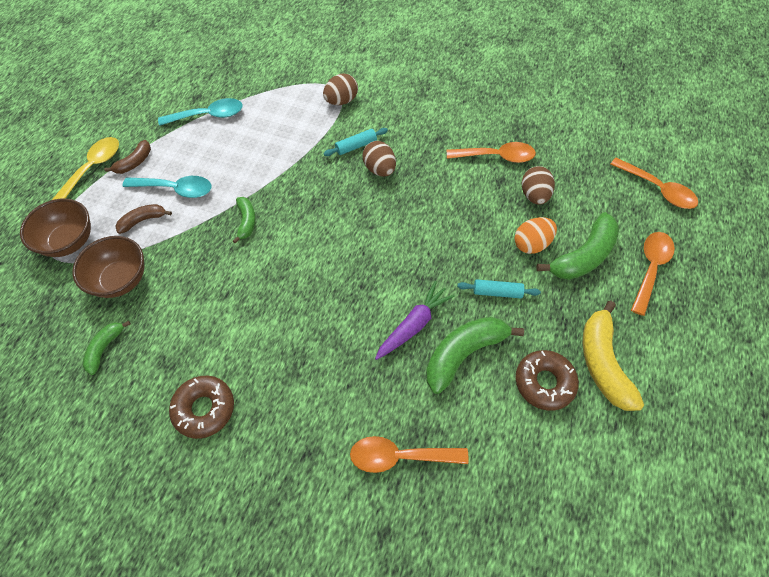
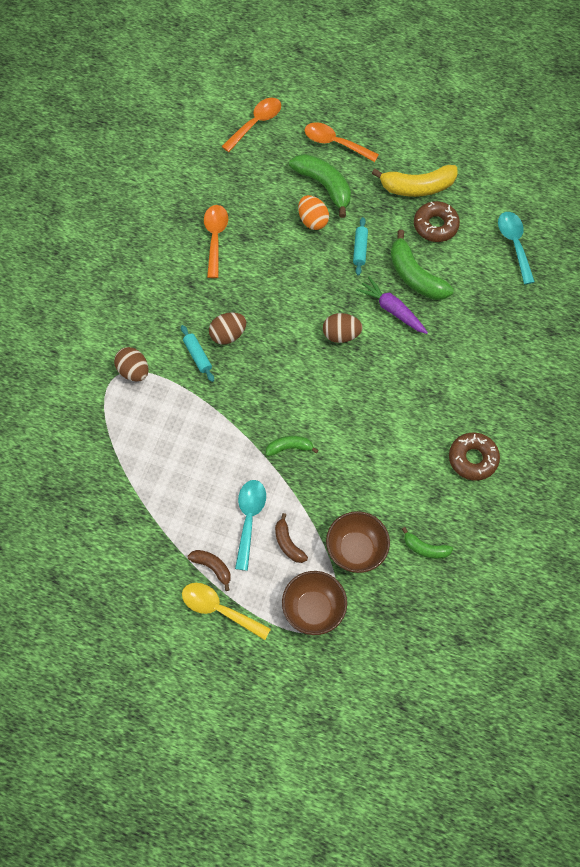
camera: 90 degrees left, 5 degrees up
turquoise spoon [158,98,243,126] -> turquoise spoon moved to [498,212,535,284]
orange spoon [350,436,469,473] -> none
brown egg [522,166,555,205] -> brown egg moved to [323,313,363,343]

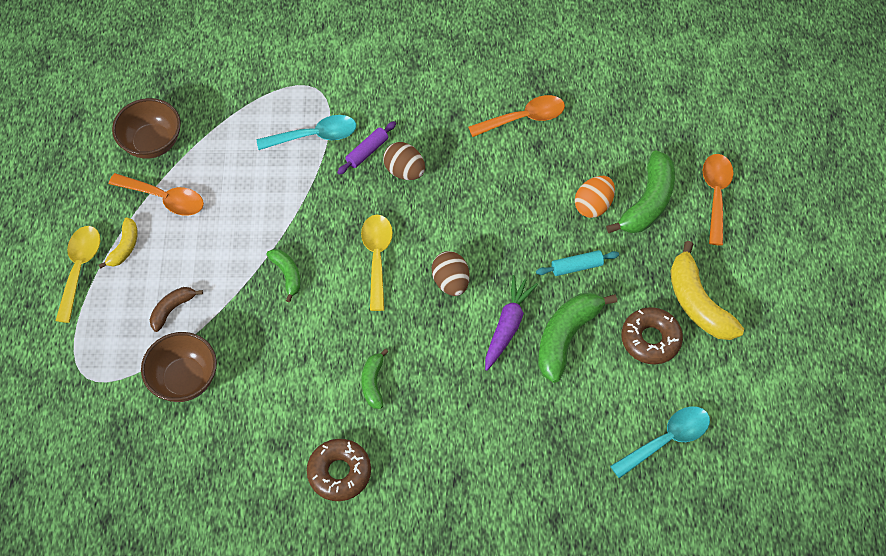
camera: 70 degrees right, 5 degrees down
brown egg [114,347,149,382] -> none
turquoise rolling pin [181,325,214,382] -> purple rolling pin [337,121,396,175]
brown banana [188,550,231,591] -> yellow banana [99,218,138,269]
orange spoon [221,98,281,152] -> orange spoon moved to [109,173,204,216]
turquoise spoon [235,480,266,571] -> turquoise spoon moved to [257,115,356,150]
brown bowl [282,571,347,635] -> brown bowl moved to [112,98,181,159]
green banana [402,527,453,559] -> green banana moved to [361,349,388,409]
none -> yellow spoon [361,215,393,311]

